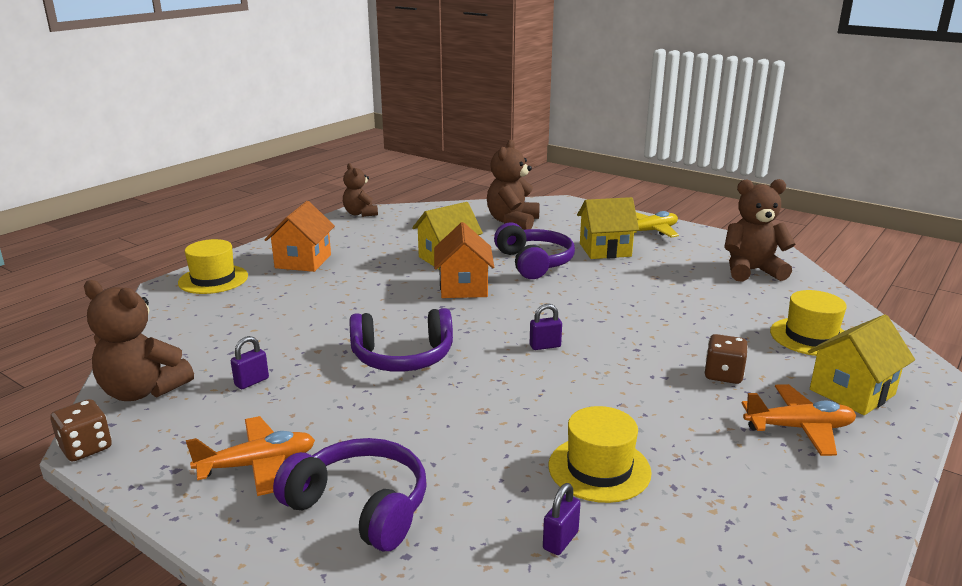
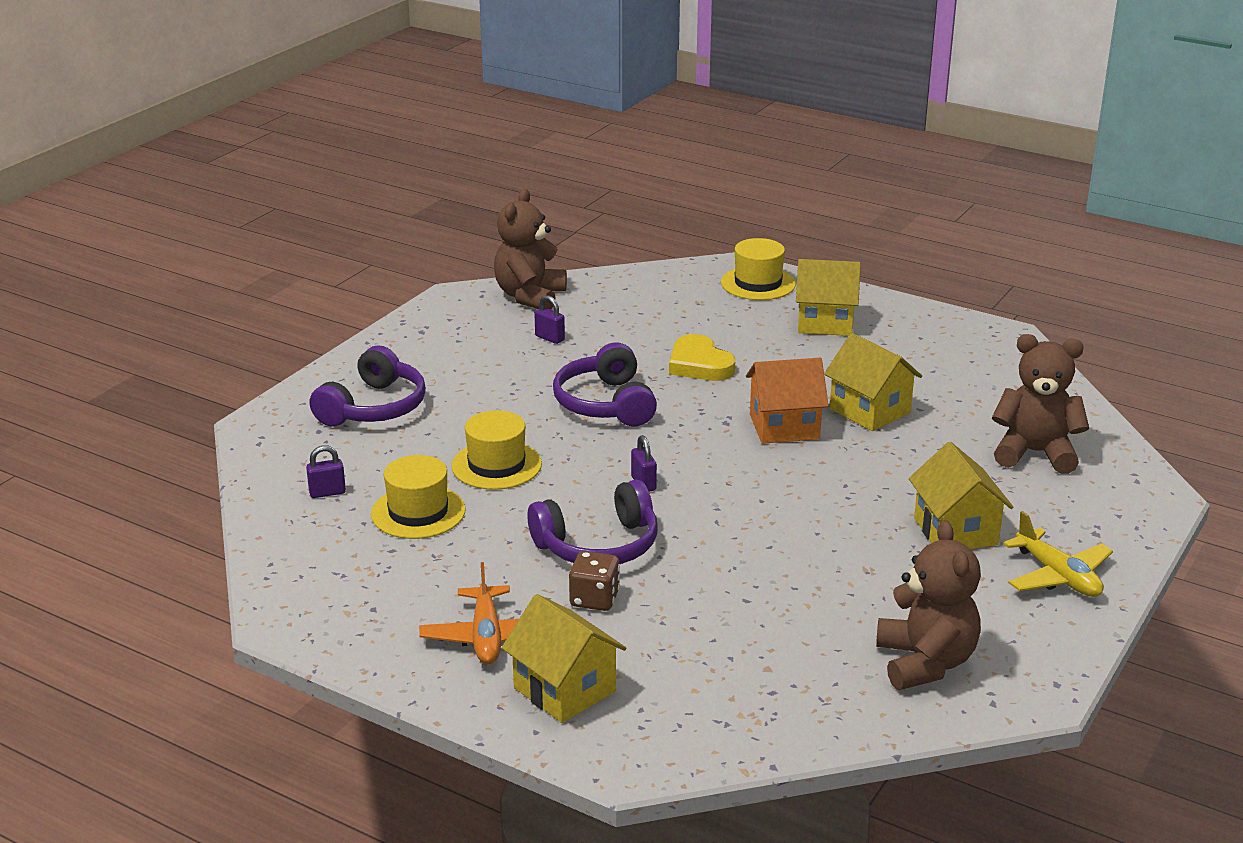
camera: 85 degrees right, 5 degrees up
brown dice [50,399,112,462] -> none
orange plane [186,416,315,496] -> none
orange house [264,201,335,272] -> yellow house [796,259,861,336]
brown teddy bear [343,163,378,217] -> none
purple headphones [494,223,575,279] -> purple headphones moved to [527,480,658,564]
purple padlock [543,483,581,555] -> purple padlock turned 45 degrees counterclockwise [306,445,346,498]
yellow hat [770,290,847,356] -> yellow hat moved to [451,410,542,490]
none -> yellow heart [669,334,735,381]

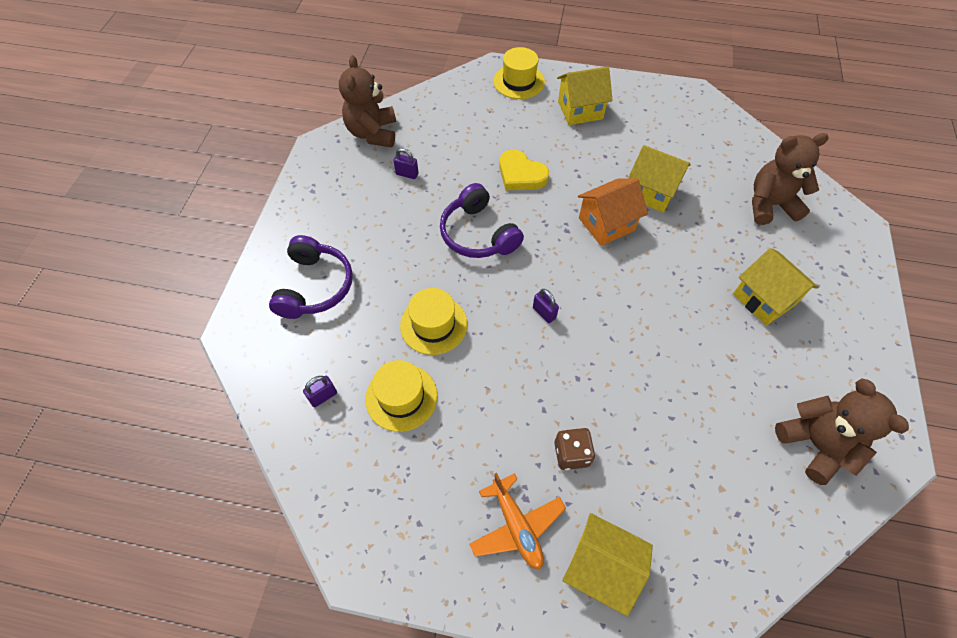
camera: 20 degrees left, 30 degrees up
purple headphones [527,480,658,564] -> none
yellow plane [1003,511,1113,597] -> none

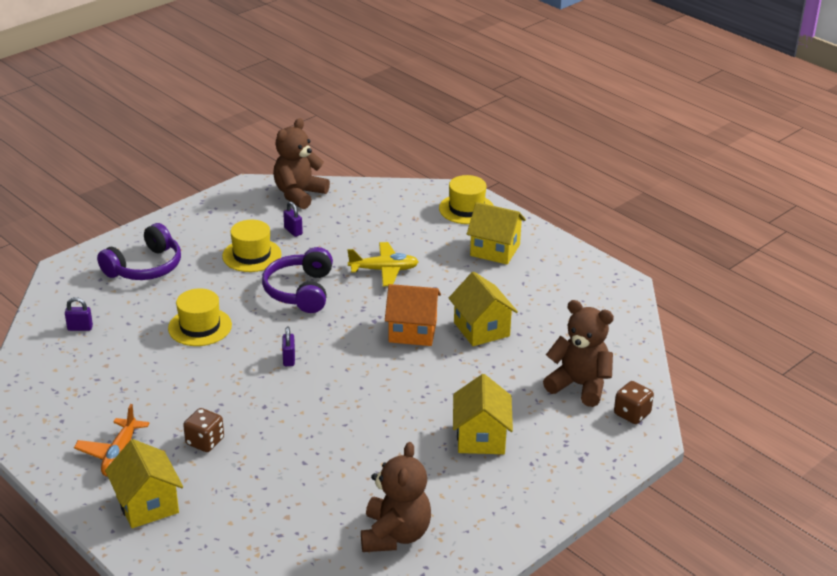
camera: 35 degrees right, 25 degrees down
yellow hat [365,360,438,432] -> yellow hat moved to [222,220,282,272]
yellow heart [499,150,549,190] -> yellow plane [347,242,419,286]
none -> brown dice [614,381,654,424]

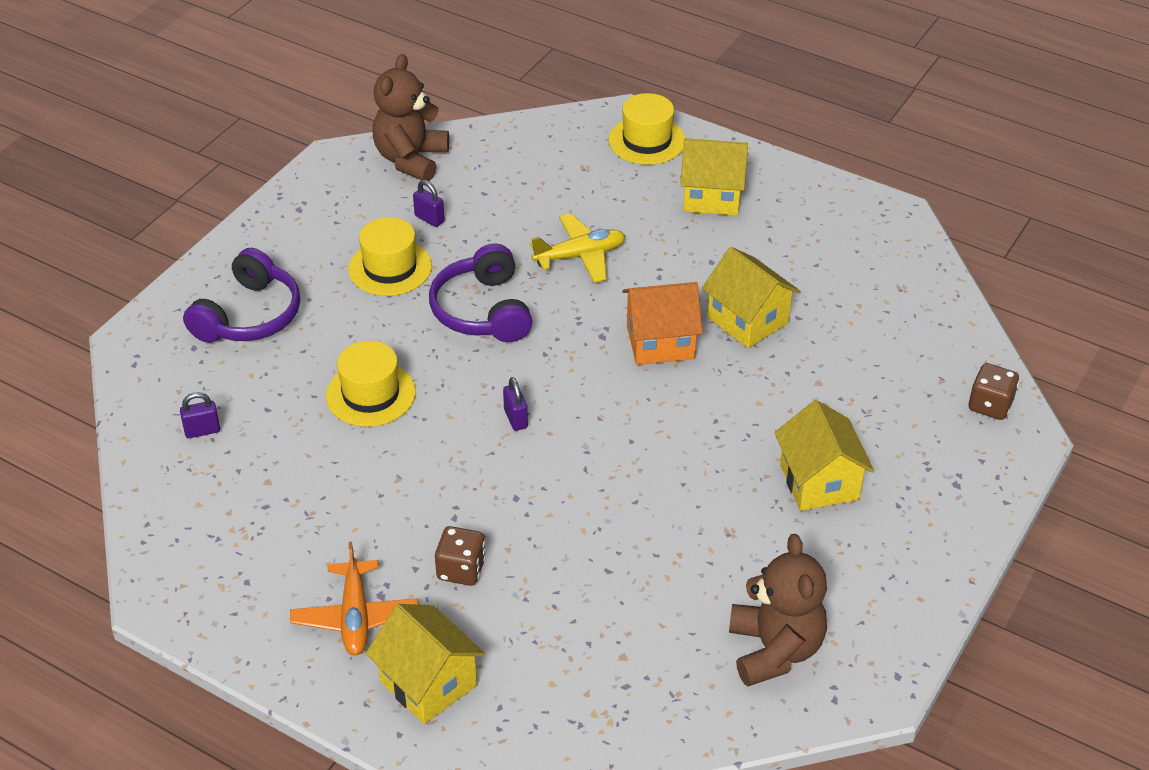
camera: 15 degrees left, 10 degrees up
brown teddy bear [543,300,614,407] -> none

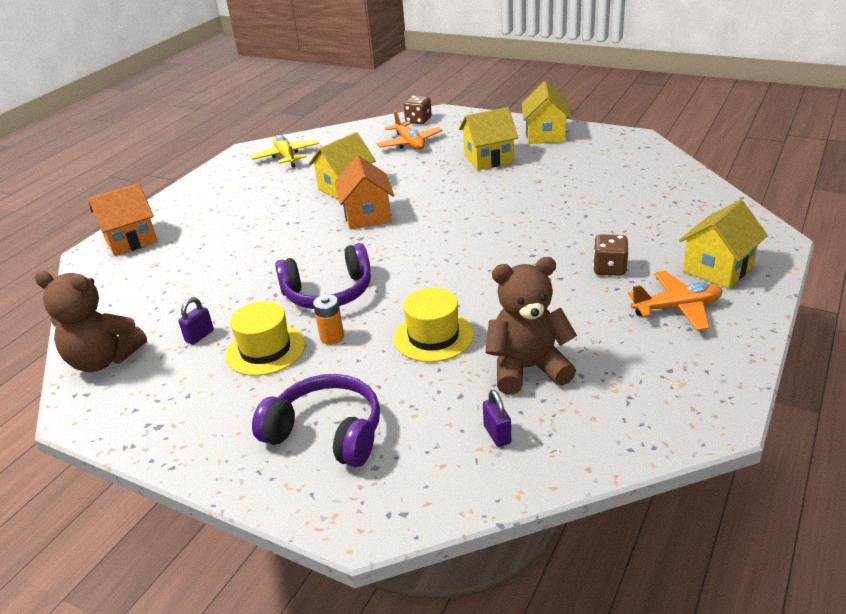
camera: 90 degrees left, 10 degrees down
purple padlock [503,377,528,431] -> none
yellow plane [530,213,625,283] -> yellow plane moved to [250,135,319,168]
yellow hat [609,93,685,165] -> orange house [88,183,158,256]
yellow house [680,138,748,216] -> yellow house moved to [522,81,571,144]
brown teddy bear [729,534,827,686] -> brown teddy bear moved to [485,257,577,395]
none -> orange battery [313,294,344,345]
none -> orange plane [376,110,442,150]

